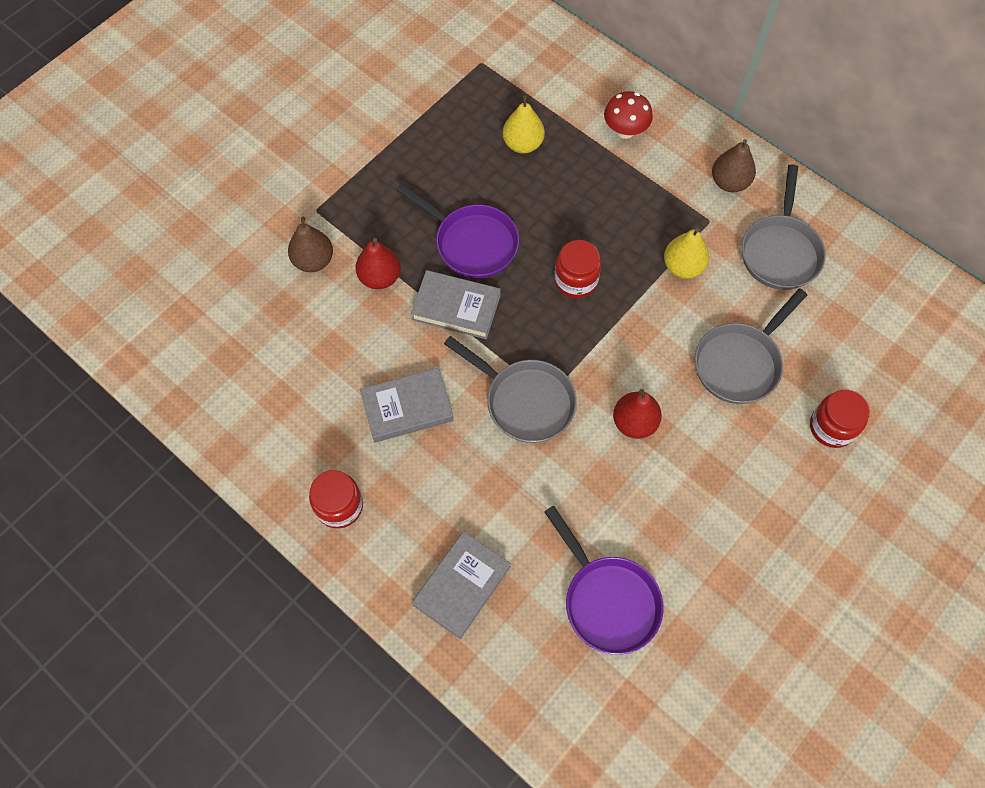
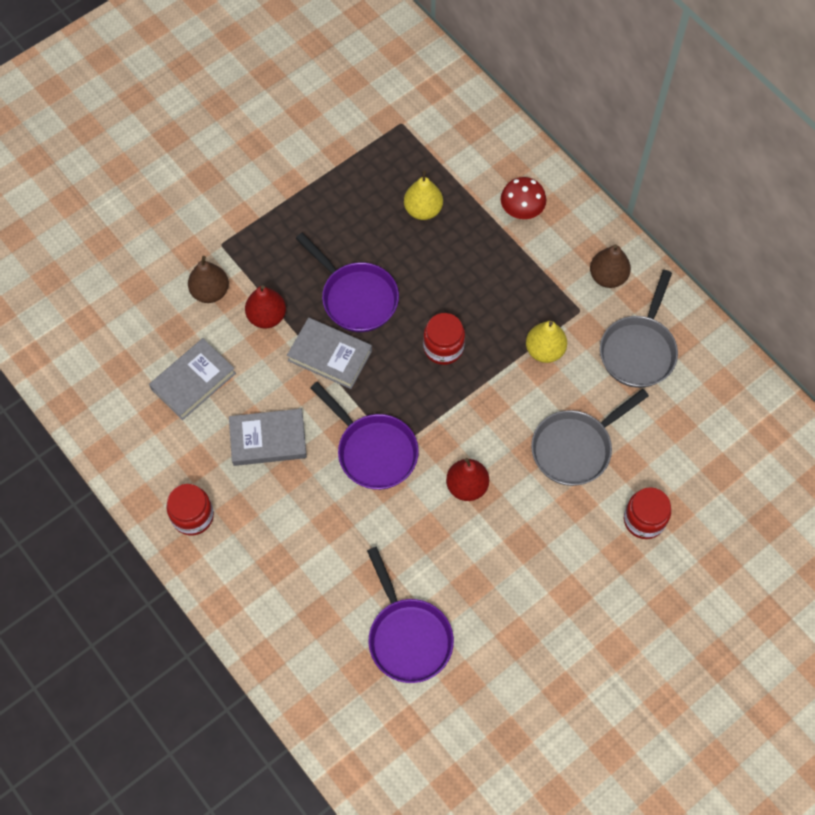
camera: 10 degrees right, 0 degrees up
grey book [412,532,511,639] -> grey book moved to [149,338,236,420]
grey pan [444,336,577,443] -> purple pan [310,382,419,490]

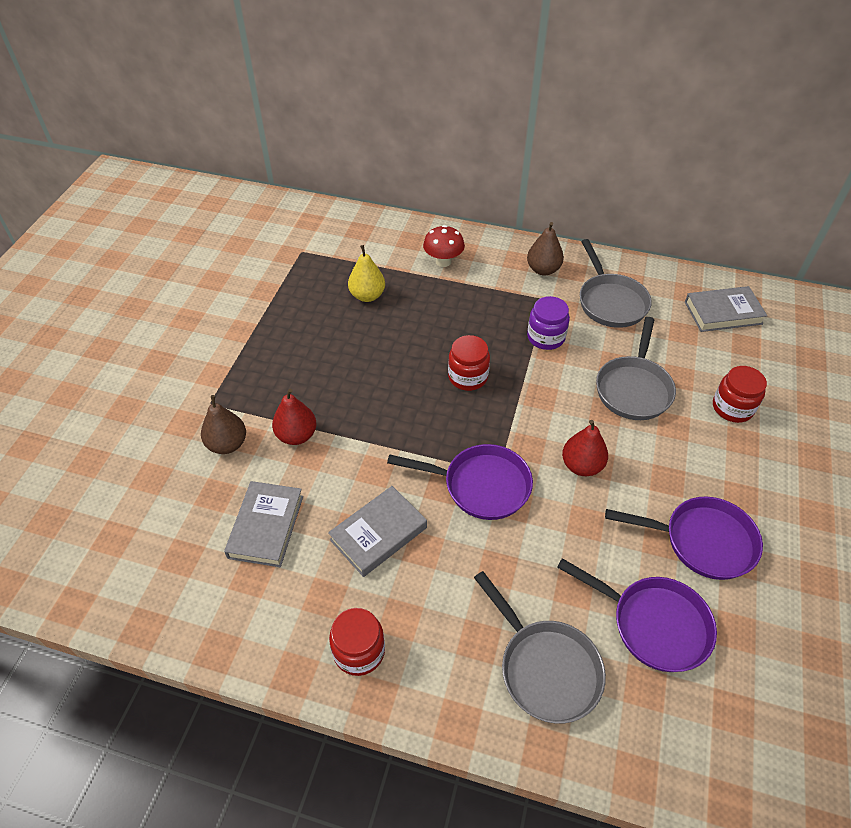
camera: 35 degrees left, 15 degrees down
grey book [287,317,372,389] -> grey book moved to [685,286,767,332]
purple pan [296,233,399,332] -> purple pan moved to [605,496,763,580]
yellow pear [526,321,567,363] -> purple jar [527,296,570,350]
none -> grey pan [474,571,606,724]

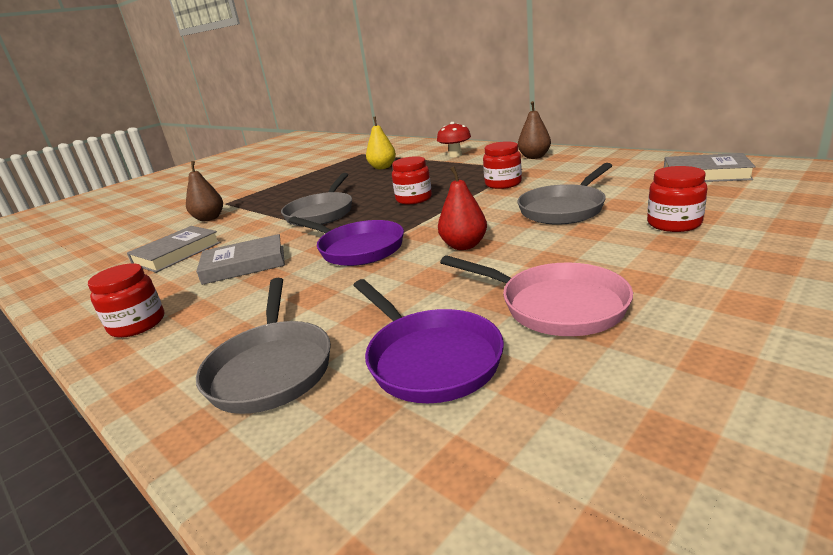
camera: 30 degrees right, 25 degrees down
red pear [272,389,317,445] -> none
purple jar [527,296,570,350] -> red jar [483,141,522,189]
grey pan [580,239,652,328] -> grey pan moved to [281,173,352,227]
purple pan [605,496,763,580] -> pink pan [440,255,633,336]

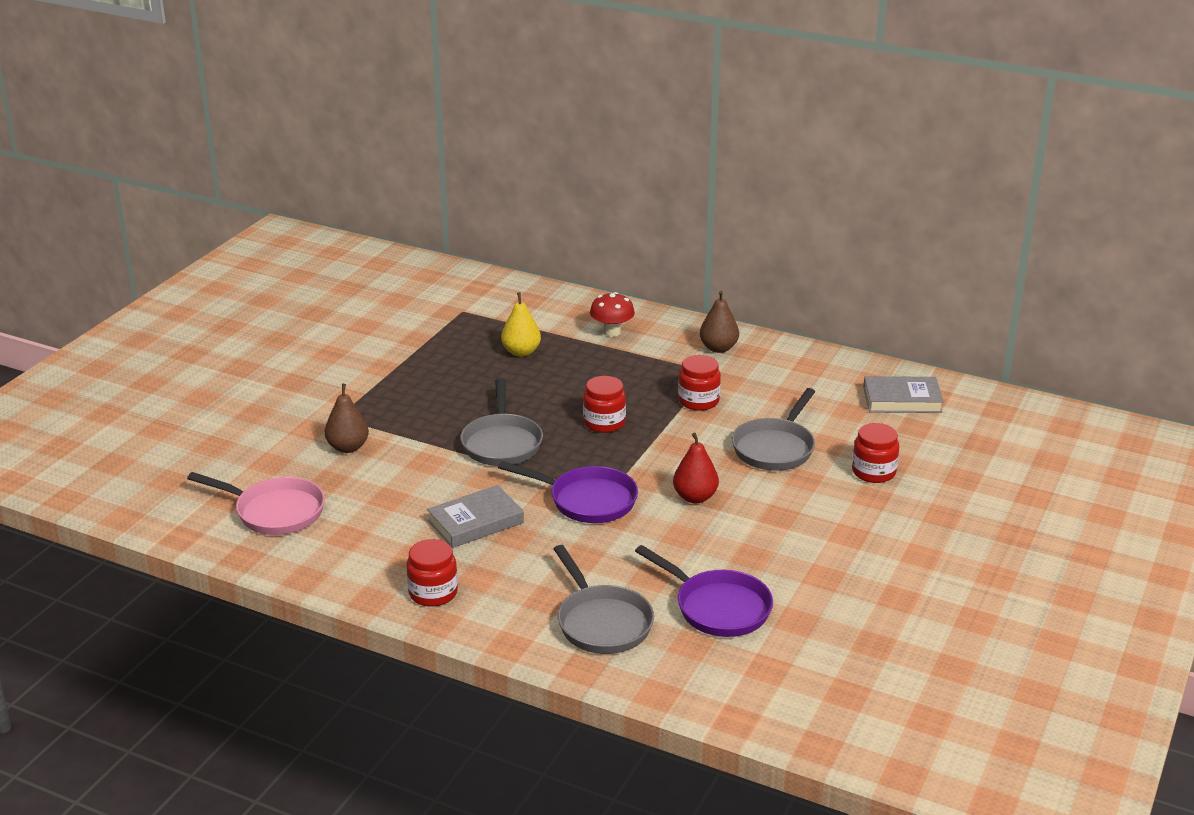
camera: 20 degrees left, 5 degrees up
grey book [127,226,221,273] -> none
pink pan [440,255,633,336] -> pink pan moved to [187,472,325,535]

